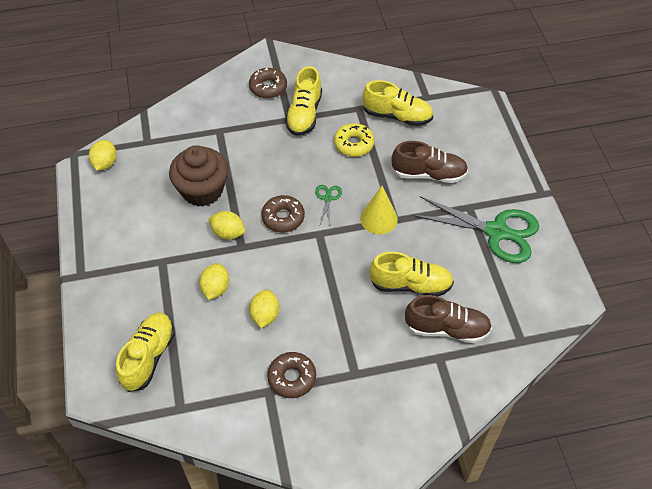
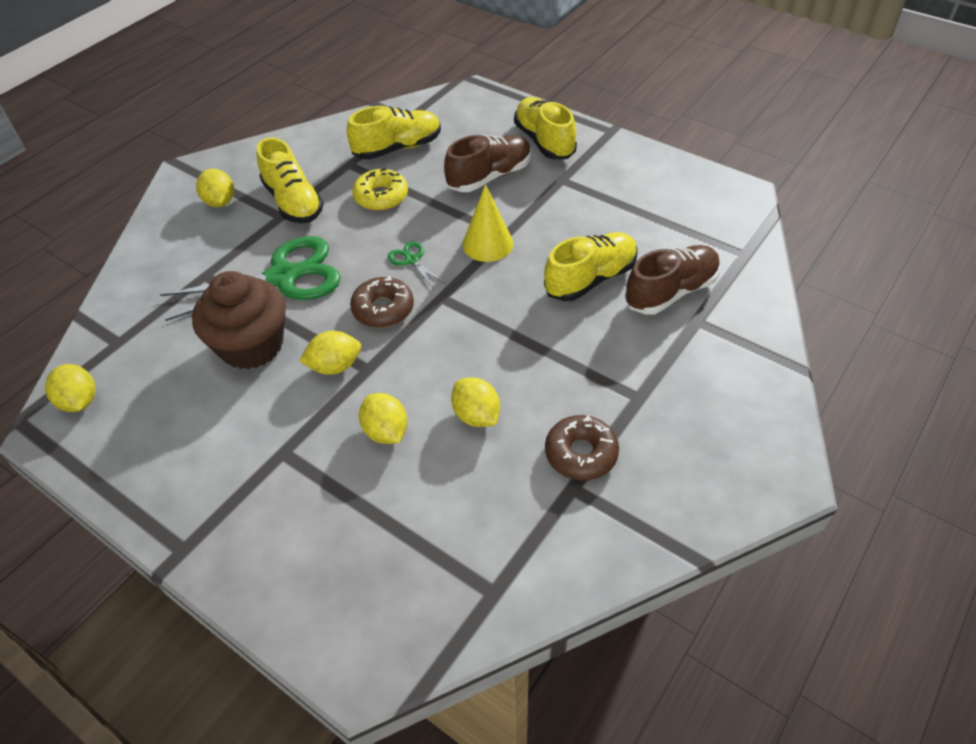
camera: 40 degrees left, 5 degrees down
yellow shoe [116,313,175,392] -> yellow shoe moved to [514,97,577,159]
brown donut [249,68,287,99] -> yellow lemon [196,169,234,207]
green scissors [412,196,539,263] -> green scissors moved to [160,236,341,321]

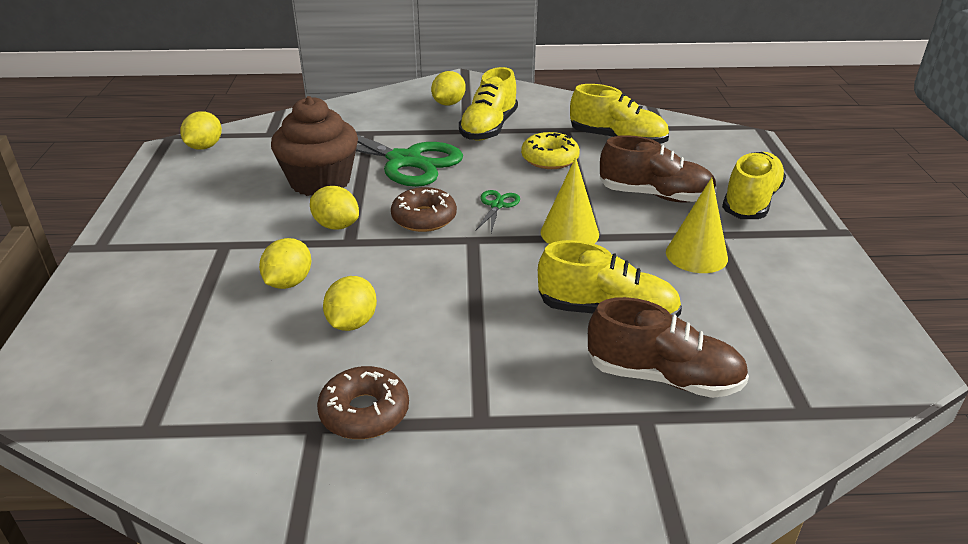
camera: 50 degrees right, 15 degrees down
none -> yellow cone [666,177,728,273]

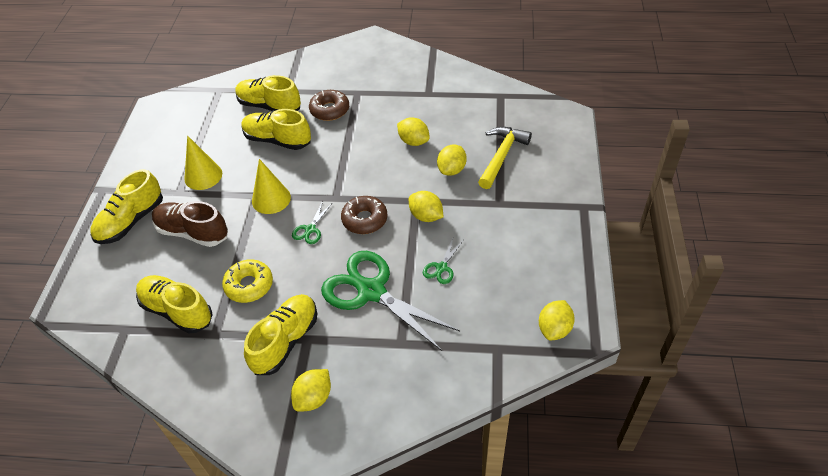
camera: 170 degrees left, 15 degrees up
brown cupcake [271,96,358,196] -> green scissors [423,238,463,284]
brown donut [317,366,409,439] -> brown donut moved to [309,90,349,121]
yellow lemon [323,276,377,331] -> yellow lemon turned 75 degrees counterclockwise [397,117,430,146]
brown shoe [588,297,749,398] -> yellow shoe [235,75,301,111]
none -> yellow hammer [478,127,532,189]

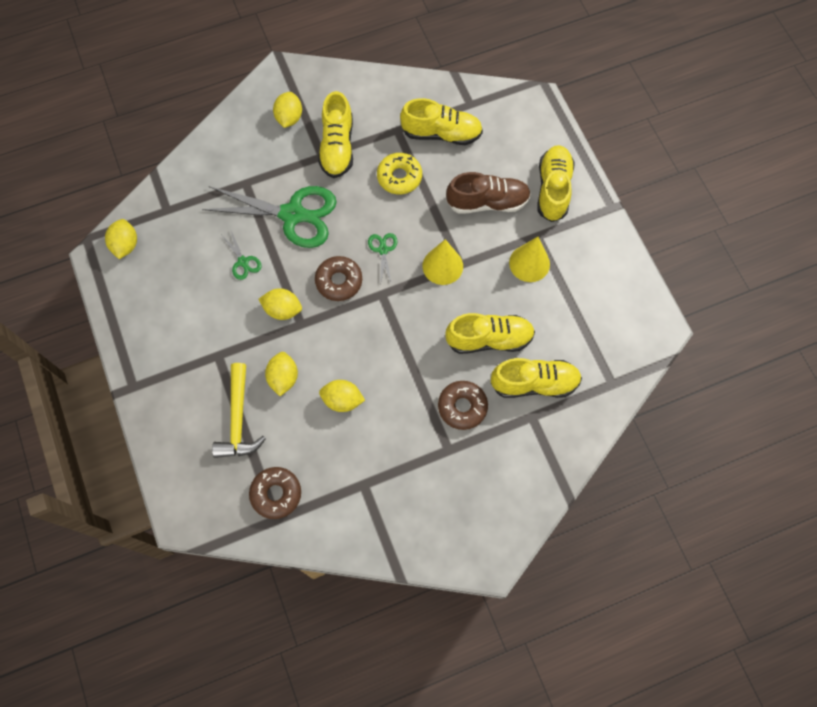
camera: 150 degrees right, 20 degrees up
green scissors [423,238,463,284] -> green scissors turned 150 degrees clockwise [222,231,262,280]
none -> brown donut [249,467,301,519]

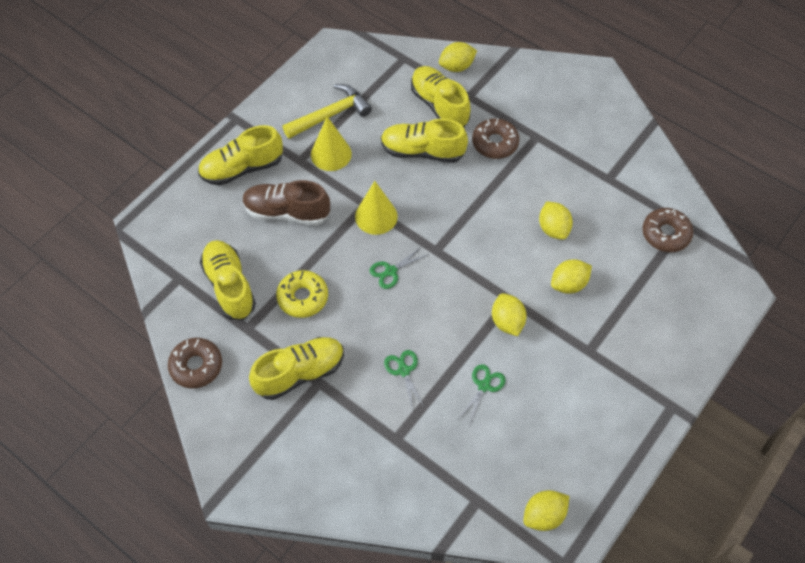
camera: 120 degrees left, 10 degrees down
green scissors [202,186,337,248] -> green scissors [384,350,425,411], size x0.43
yellow hammer [212,363,266,458] -> yellow hammer moved to [282,84,372,139]
yellow lemon [273,92,302,128] -> yellow lemon moved to [439,42,477,72]
brown donut [315,256,362,301] -> brown donut moved to [168,338,222,388]
yellow shoe [445,313,535,354] -> yellow shoe turned 45 degrees counterclockwise [381,119,468,163]
brown shoe [446,172,531,214] -> brown shoe turned 45 degrees counterclockwise [242,180,330,225]

